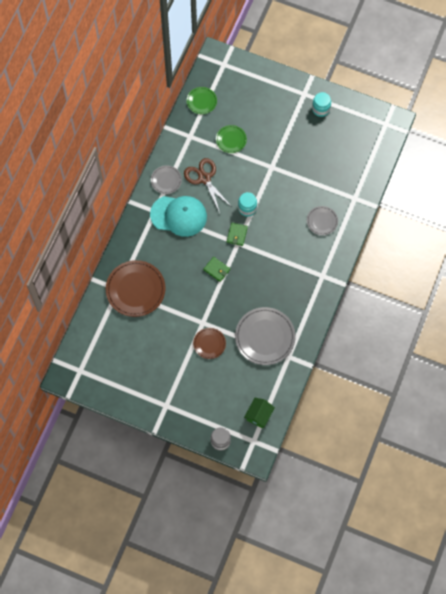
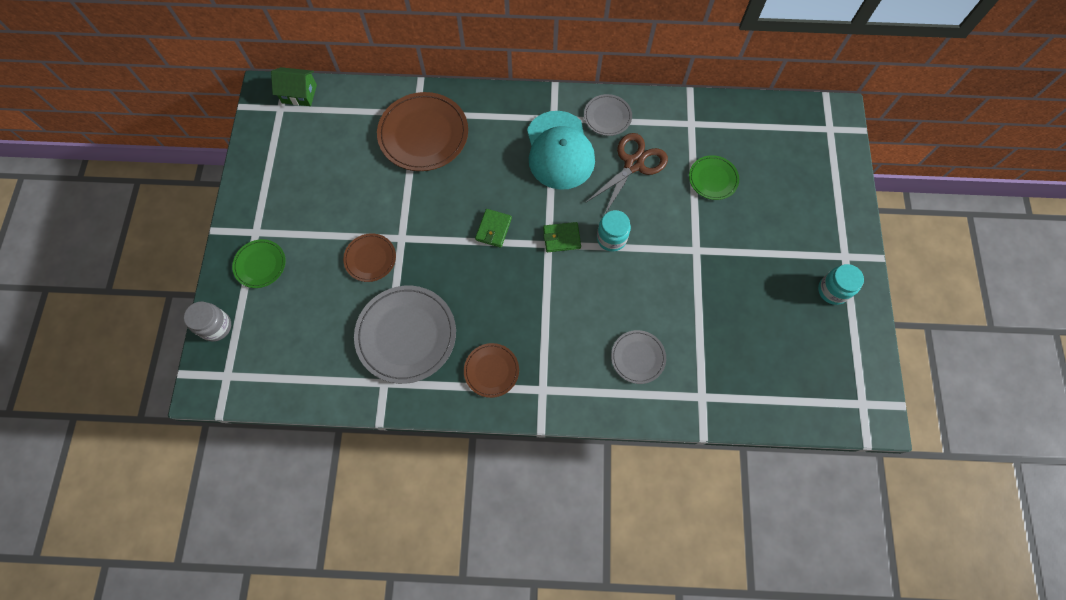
camera: 70 degrees right, 0 degrees up
green plate [187,87,217,114] -> green plate moved to [232,239,286,288]
green house [244,397,275,428] -> green house moved to [271,67,317,106]
none -> brown plate [464,343,519,398]

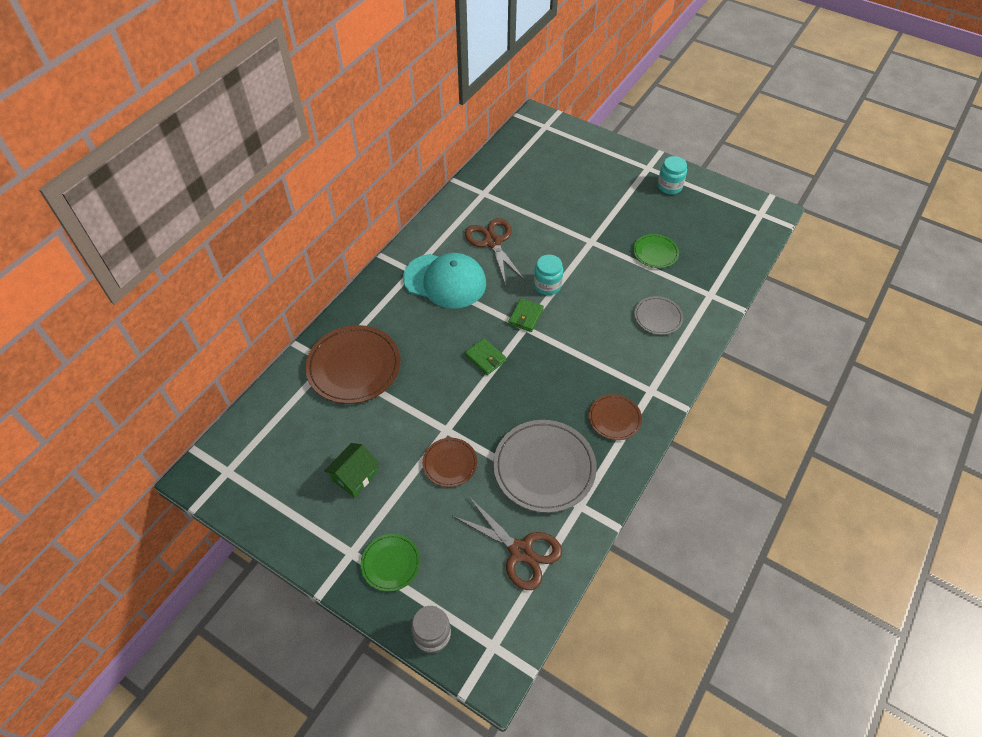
camera: 60 degrees left, 15 degrees down
green house [271,67,317,106] -> green house moved to [324,443,380,497]
grey plate [584,94,632,136] -> none
green plate [689,155,739,200] -> green plate moved to [633,234,679,268]
none -> brown scissors [453,497,562,590]

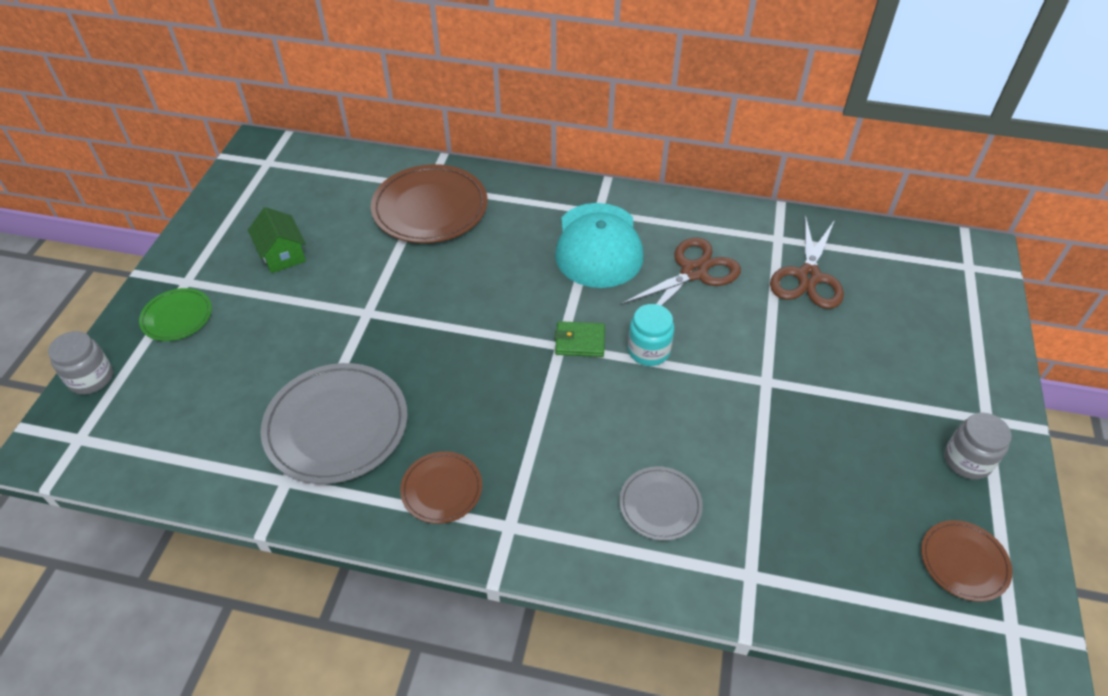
camera: 70 degrees right, 5 degrees down
green house [324,443,380,497] -> green house turned 45 degrees clockwise [248,207,306,273]
brown plate [422,438,477,487] -> brown plate moved to [921,520,1012,602]
brown scissors [453,497,562,590] -> brown scissors moved to [770,214,844,309]
green wallet [465,338,506,375] -> none
green plate [633,234,679,268] -> none
turquoise jar [658,156,687,194] -> grey jar [944,412,1012,480]

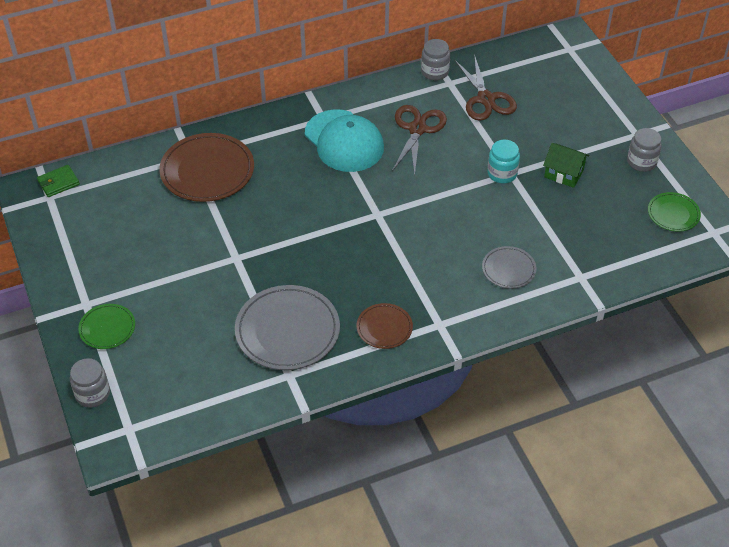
camera: 35 degrees left, 0 degrees up
green house [248,207,306,273] -> green house moved to [543,143,589,188]
green wallet [555,321,605,357] -> green wallet moved to [37,165,80,197]
turquoise jar [628,304,674,366] -> turquoise jar moved to [487,140,520,183]
brown plate [921,520,1012,602] -> green plate [648,192,701,232]
none -> grey jar [421,39,450,80]

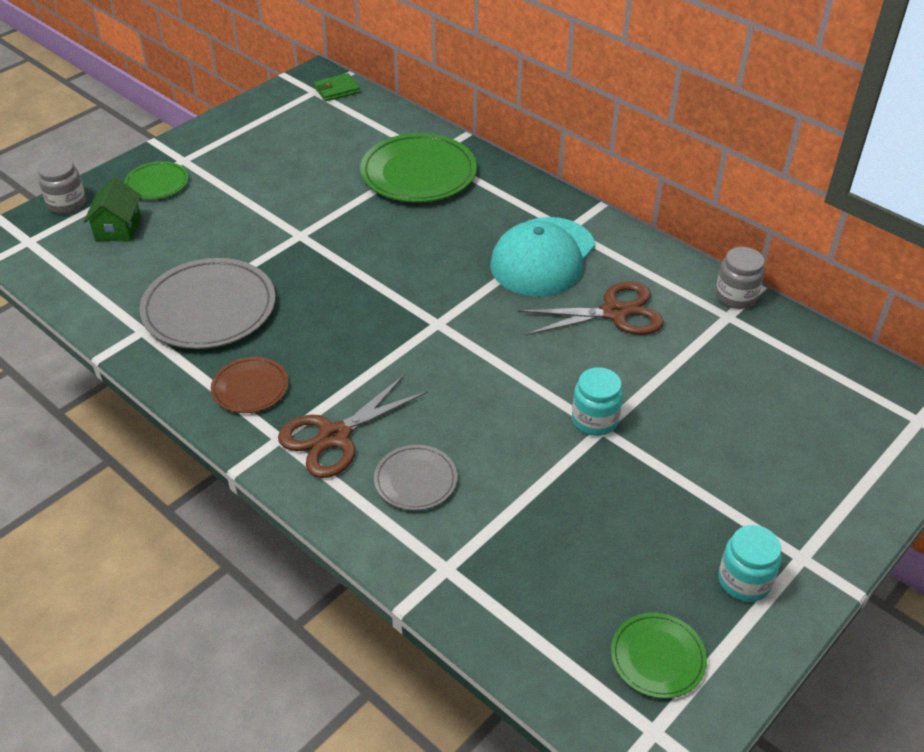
camera: 65 degrees right, 5 degrees down
green wallet [37,165,80,197] -> green wallet turned 60 degrees counterclockwise [314,73,360,101]
brown plate [159,133,254,202] -> green plate [360,133,477,202]
brown scissors [454,54,517,121] -> brown scissors moved to [278,374,428,478]
green house [543,143,589,188] -> green house moved to [84,177,141,242]
grey jar [627,128,662,172] -> turquoise jar [718,525,782,602]

